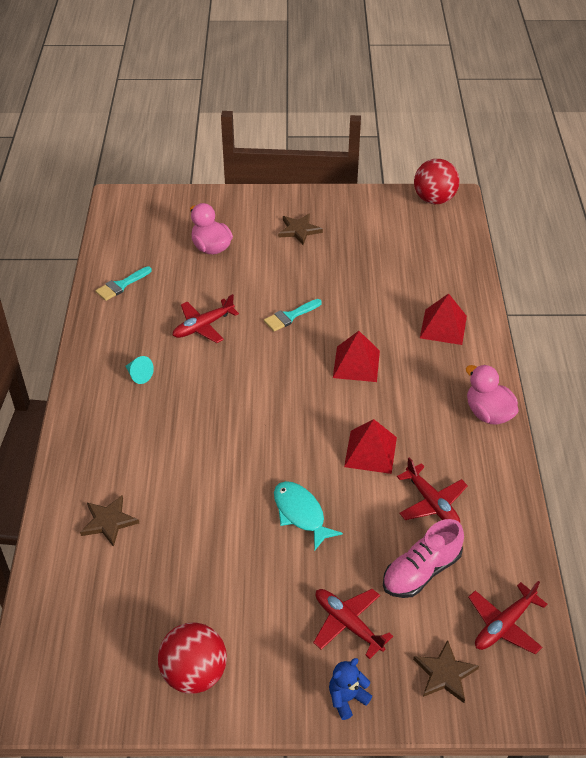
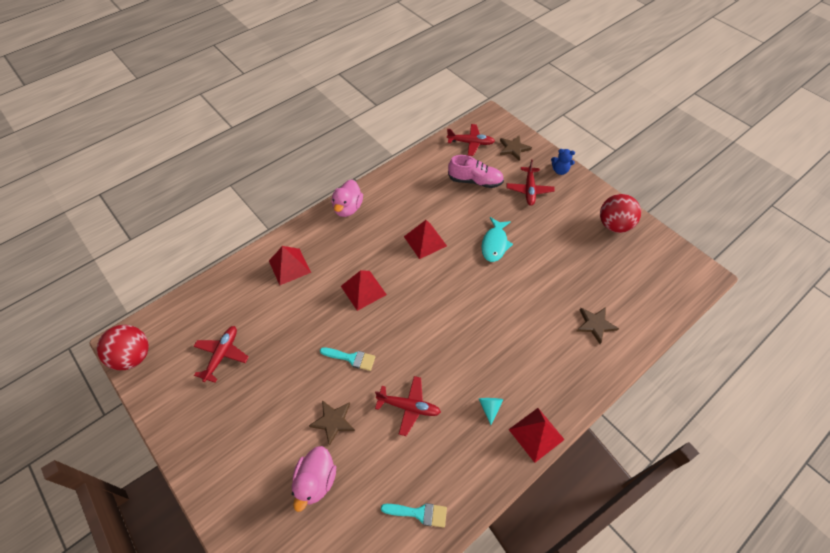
camera: 130 degrees left, 10 degrees up
brown star [278,213,323,245] -> brown star moved to [309,400,355,446]
red plane [397,457,468,522] -> red plane moved to [193,326,249,383]
none -> red pyramid [508,408,565,463]

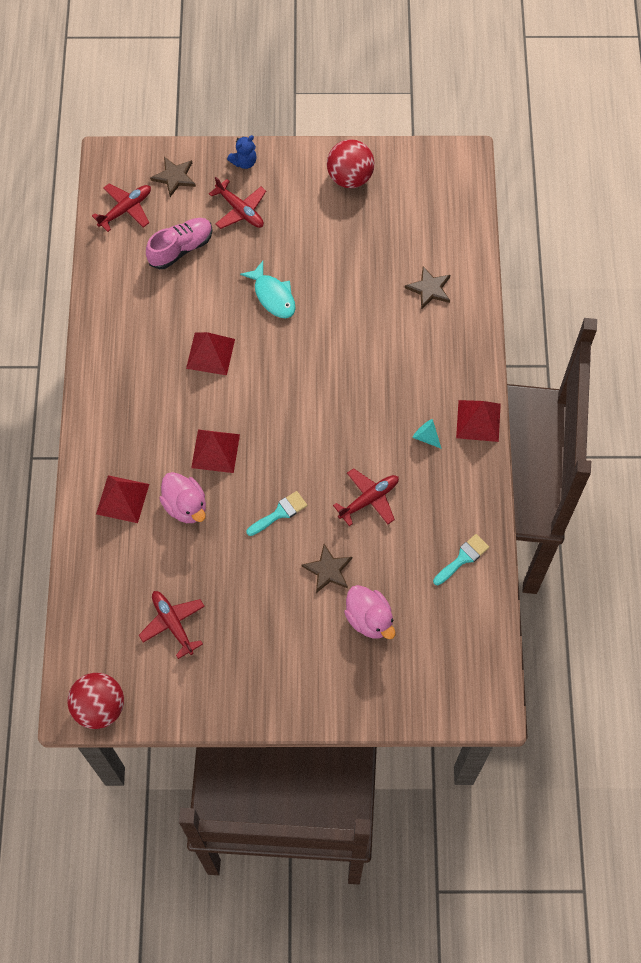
camera: 50 degrees left, 10 degrees up
pink duck [332,180,363,217] -> pink duck moved to [159,472,206,523]

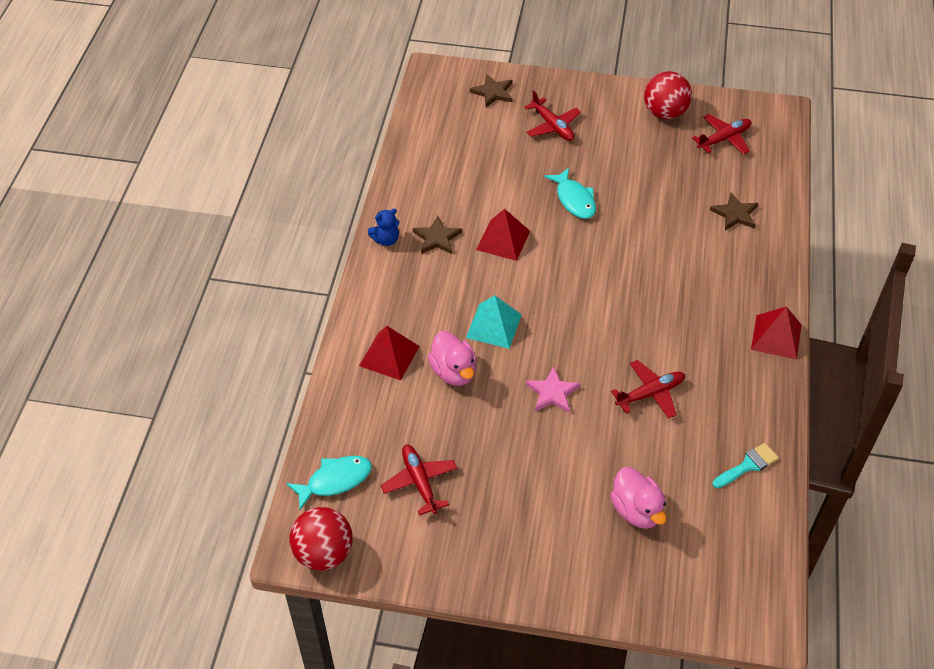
camera: 10 degrees right, 15 degrees down
red plane [92,183,151,232] -> red plane moved to [692,114,751,154]
pink shoe [146,218,213,269] -> none
red pyramid [191,429,240,473] -> turquoise pyramid [466,296,522,349]
blue teddy bear [227,135,257,169] -> blue teddy bear moved to [368,208,399,246]
turquoise brush [246,491,307,536] -> pink star [526,366,581,413]
brown star [302,544,352,593] -> brown star moved to [413,216,462,254]
turquoise cone [413,419,442,449] -> none
none -> turquoise fish [286,456,372,510]

